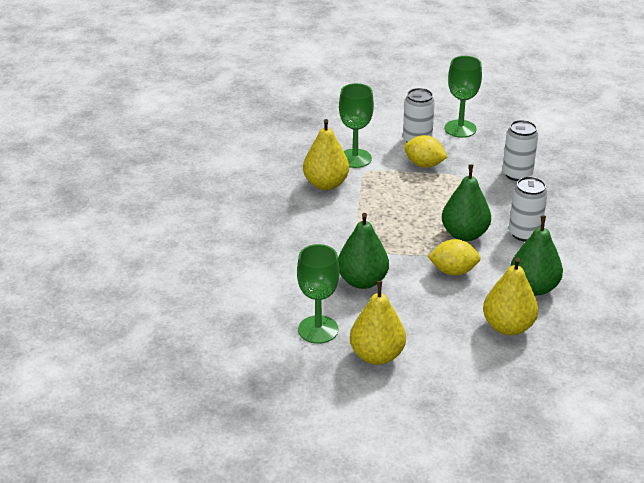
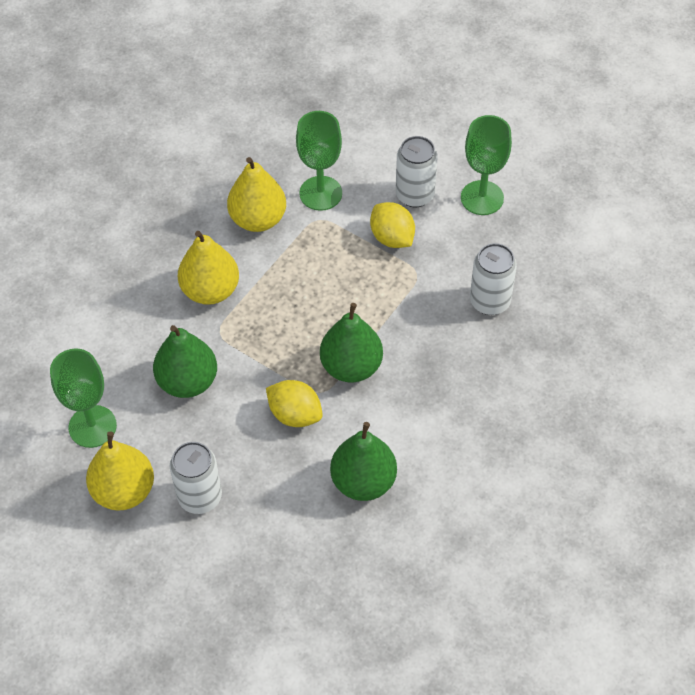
camera: 30 degrees right, 20 degrees up
yellow pear [483,257,538,335] -> yellow pear moved to [178,231,239,305]
white can [509,177,548,242] -> white can moved to [170,442,222,514]

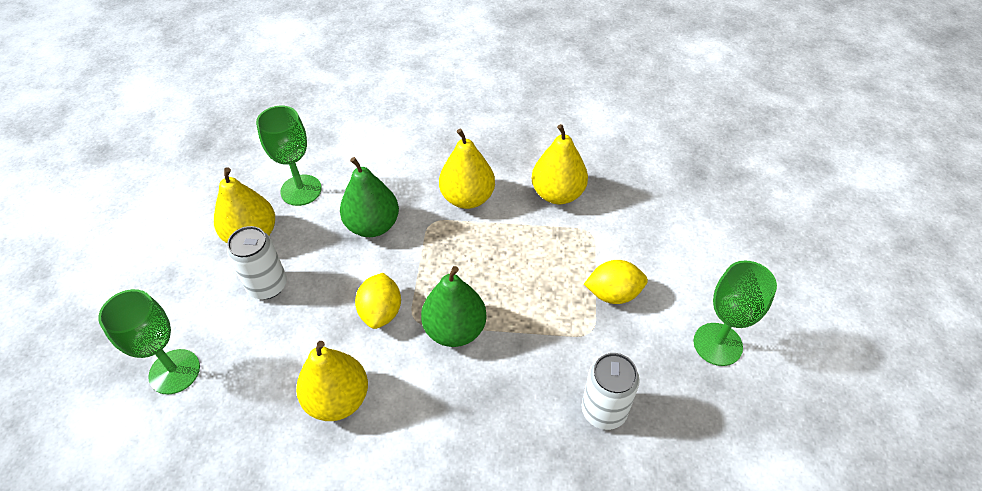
camera: 60 degrees right, 5 degrees down
green goblet [296,111,342,211] -> green goblet moved to [98,289,200,394]
green pear [330,422,397,501] -> yellow pear [296,341,368,421]
yellow lemon [370,202,415,248] -> yellow lemon turned 60 degrees clockwise [584,260,648,304]
white can [396,136,438,207] -> none

